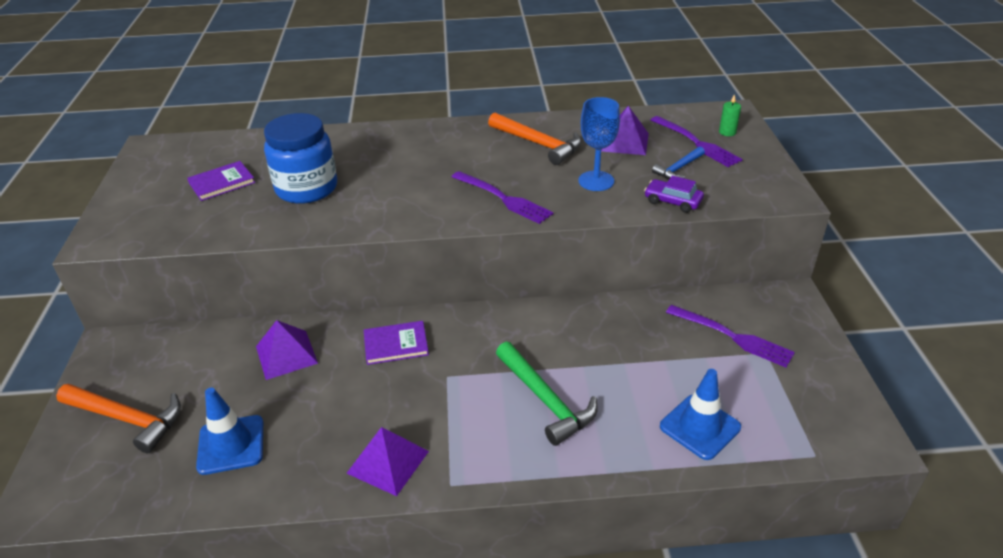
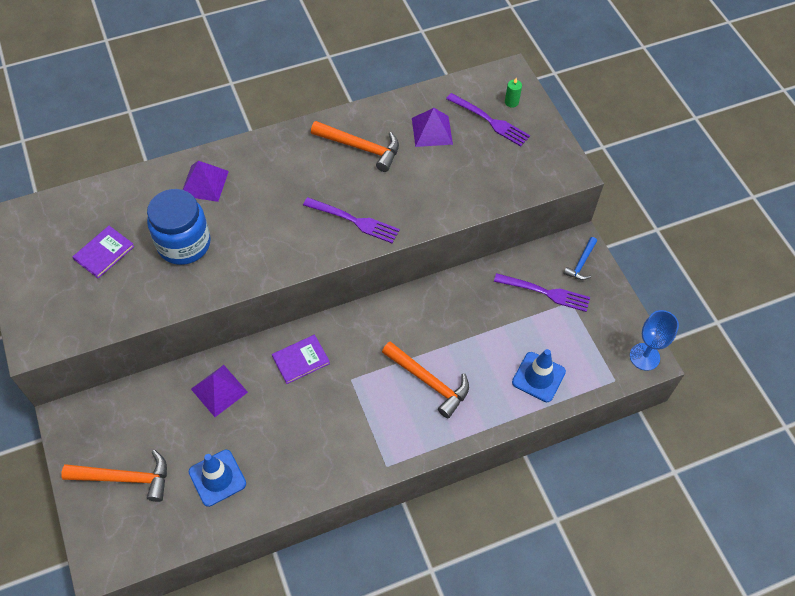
camera: 20 degrees left, 20 degrees up
purple pyramid [347,427,429,496] -> purple pyramid moved to [183,161,229,202]
green hammer [496,342,597,446] -> orange hammer [382,341,469,418]
blue goblet [578,97,620,191] -> blue goblet moved to [630,310,679,371]
purple car [644,176,704,213] -> none
blue hammer [652,147,705,179] -> blue hammer moved to [563,237,597,280]

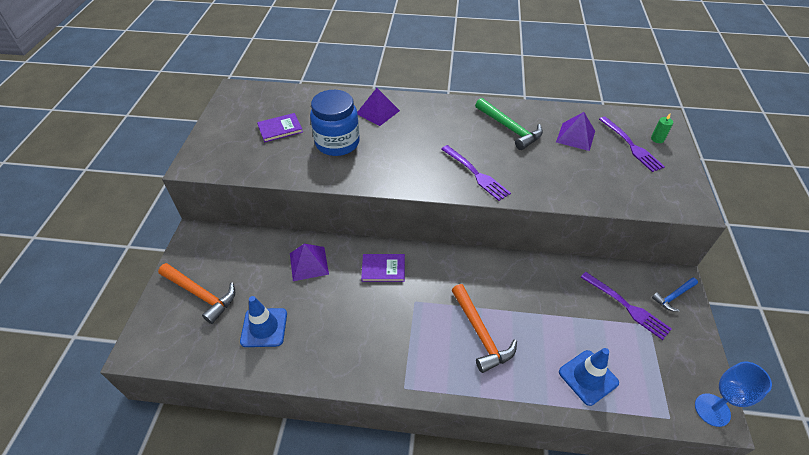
camera: 30 degrees right, 10 degrees down
orange hammer [311,121,399,172] -> green hammer [475,98,543,150]

